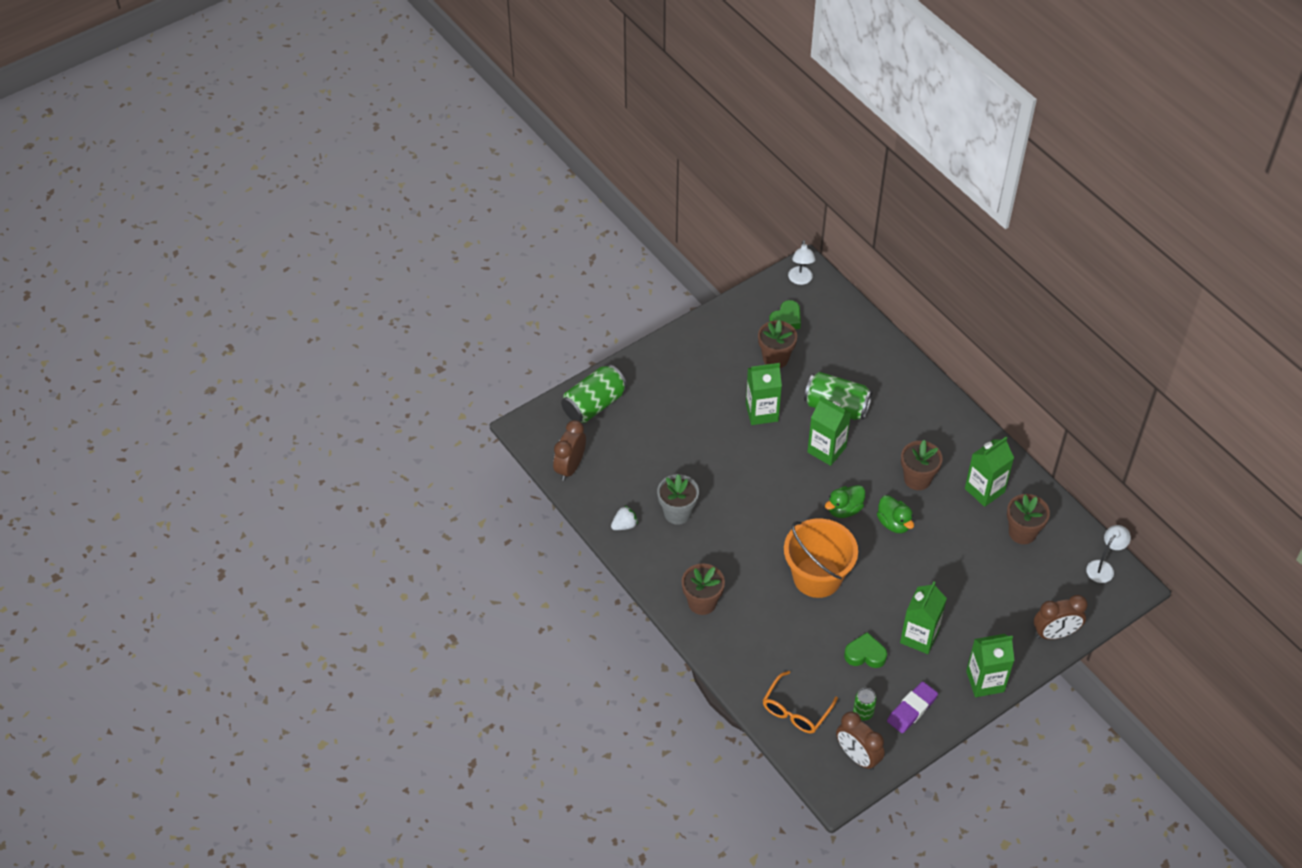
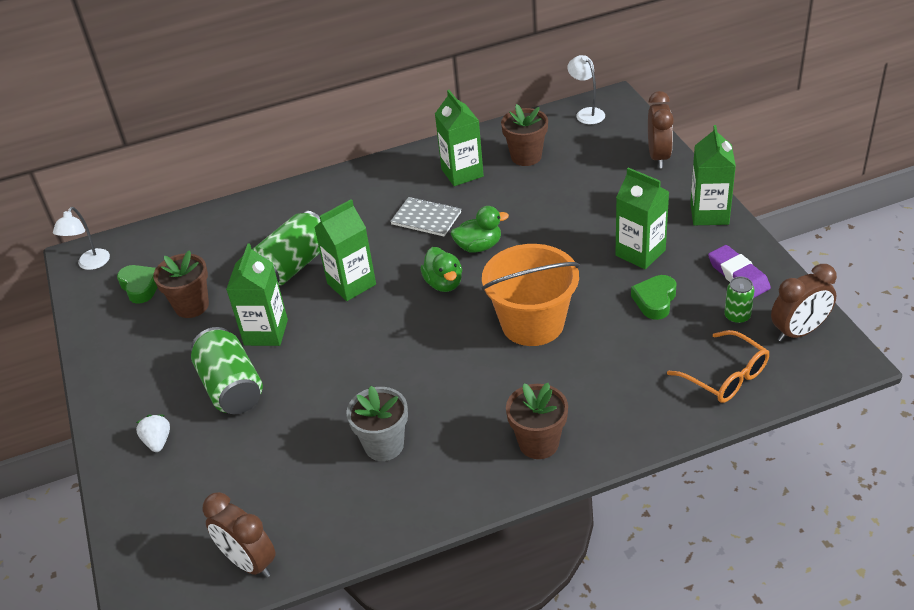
camera: 70 degrees left, 10 degrees down
green can [561,365,627,423] -> green can moved to [191,327,263,414]
white strawberry [611,506,638,530] -> white strawberry moved to [136,414,170,452]
white lamp [788,240,816,285] -> white lamp turned 90 degrees clockwise [53,207,110,270]
brown flower pot [901,440,943,490] -> grey notebook [390,197,461,236]

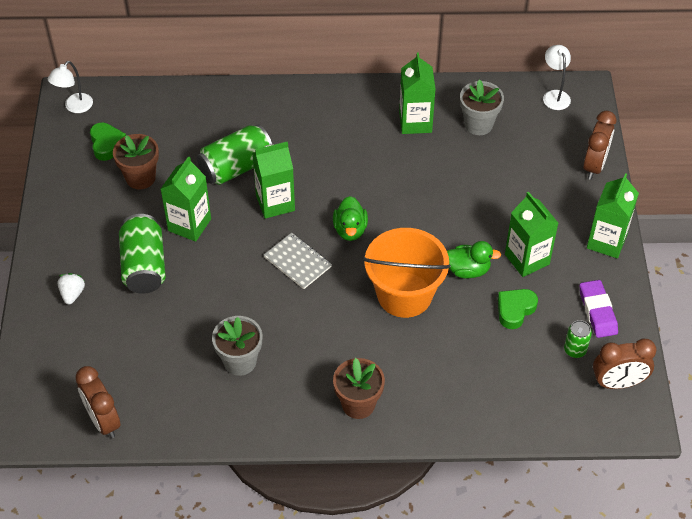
camera: 15 degrees right, 10 degrees up
grey notebook [390,197,461,236] -> grey notebook moved to [264,233,332,289]
green duck [451,206,509,253] -> green duck moved to [447,241,501,279]
brown flower pot [501,104,548,166] -> grey flower pot [460,80,504,135]
orange glasses [667,330,769,403] -> none

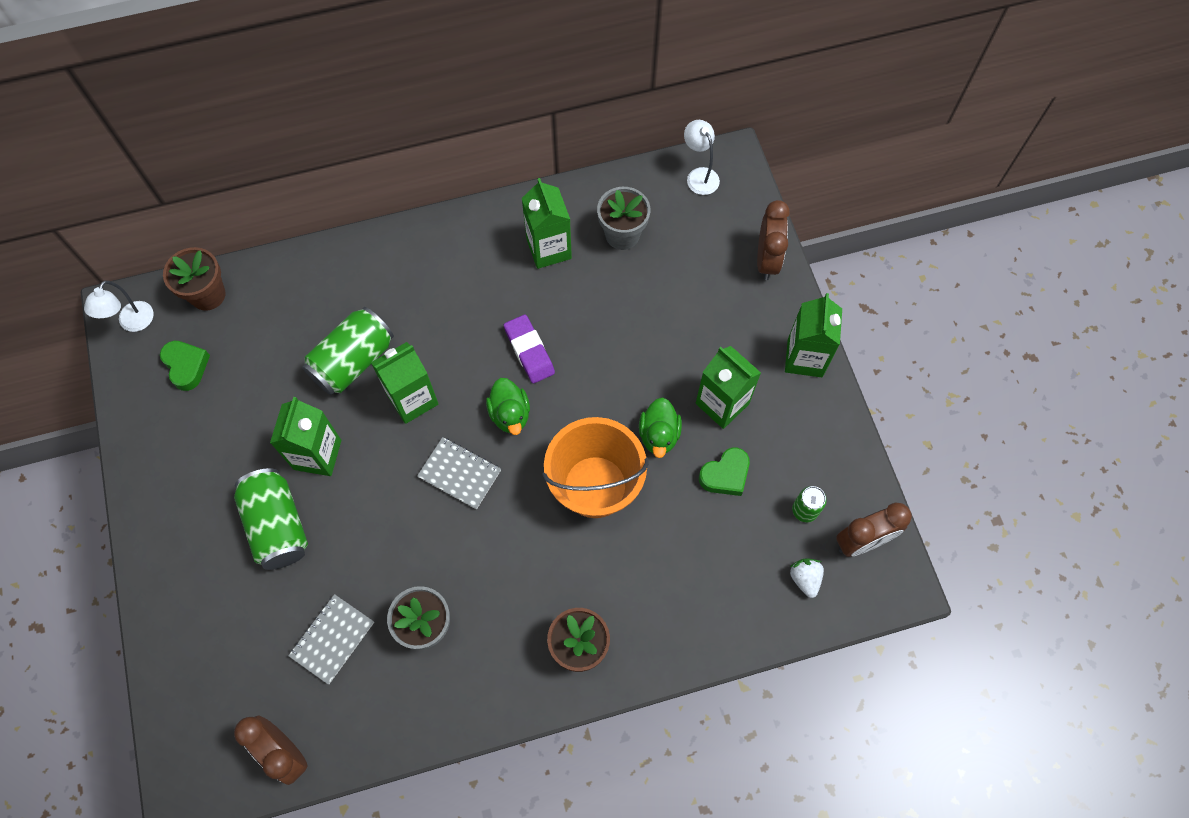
camera: 15 degrees left, 15 degrees up
white strawberry [57,273,85,304] -> white strawberry moved to [790,558,824,598]
brown flower pot [113,134,159,189] -> brown flower pot moved to [163,247,226,311]
green duck [447,241,501,279] -> green duck turned 105 degrees clockwise [639,397,682,458]
green heart [498,289,538,329] -> green heart turned 150 degrees counterclockwise [699,447,750,496]
purple eraser [580,280,618,338] -> purple eraser moved to [504,315,555,383]
none -> grey notebook [288,594,374,684]

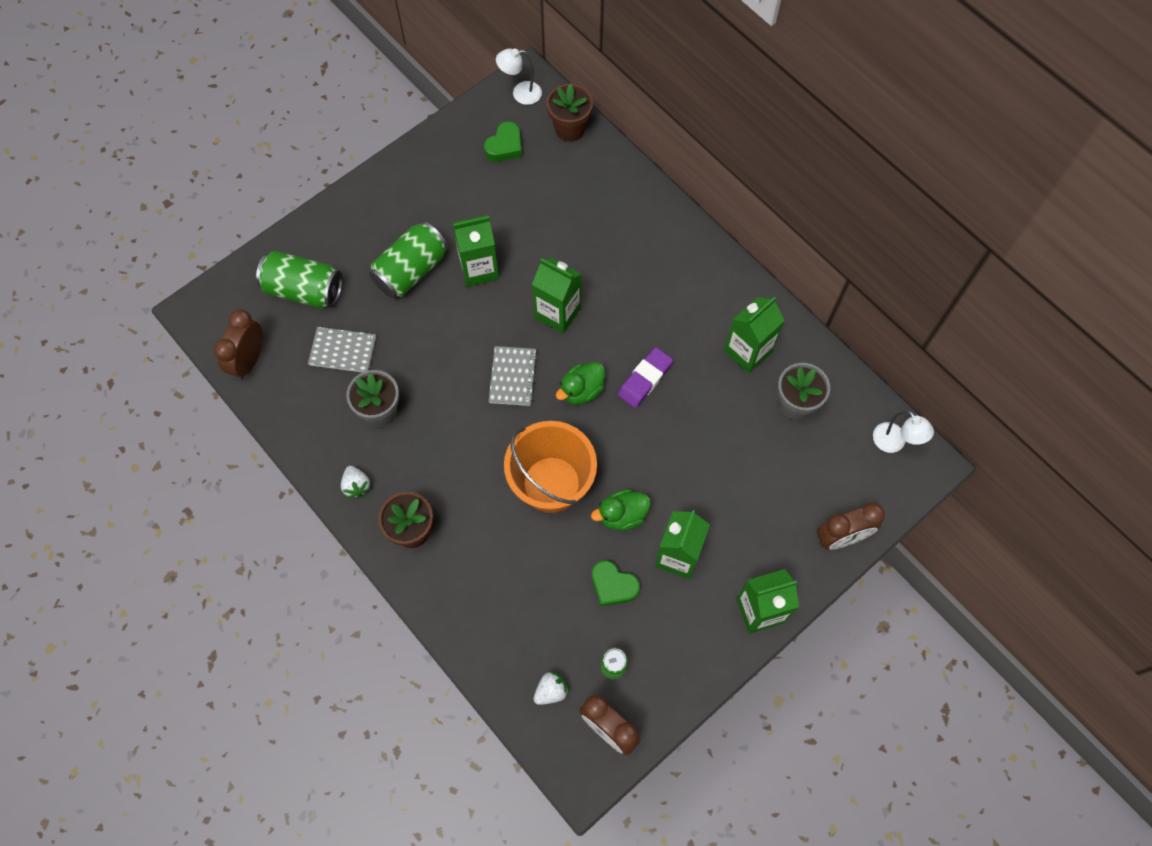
camera: 65 degrees right, 0 degrees up
green can [302,307,394,395] -> green can moved to [256,251,343,308]
white lamp [684,120,720,195] -> white lamp turned 105 degrees clockwise [873,410,934,453]
none -> white strawberry [341,466,371,498]

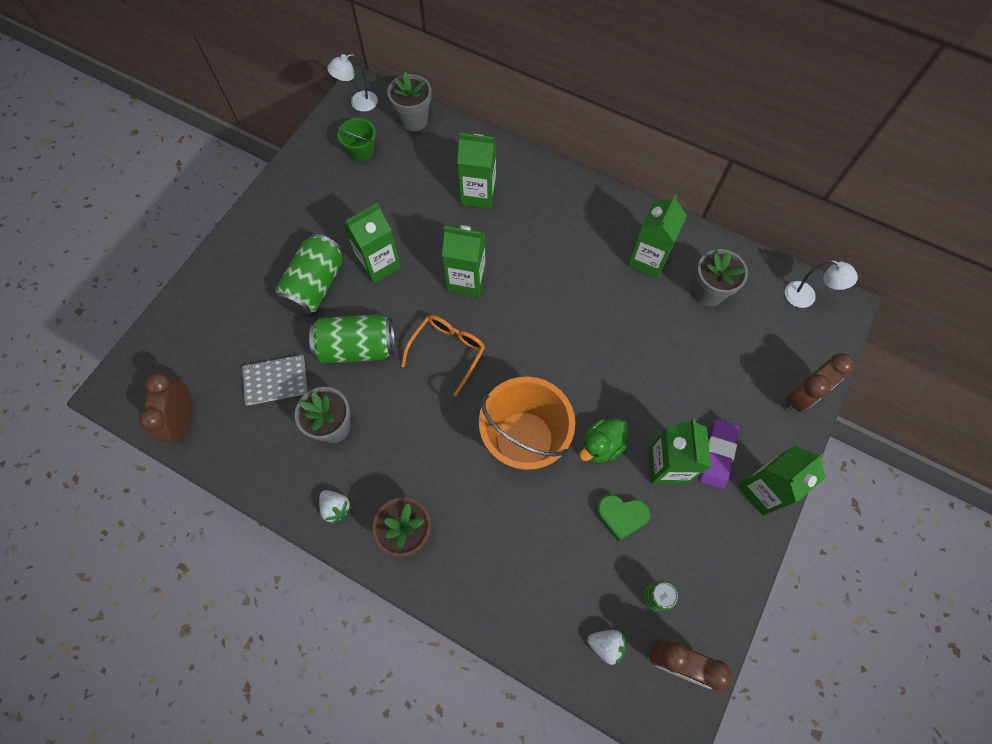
camera: 20 degrees left, 0 degrees up
green can [256,251,343,308] -> green can moved to [309,315,395,363]
green heart [484,122,522,161] -> green bucket [337,118,376,161]
grey notebook [489,346,537,406] -> orange glasses [401,315,485,396]
white strawberry [534,671,569,705] -> white strawberry turned 75 degrees clockwise [587,630,626,665]
brown flower pot [547,84,593,142] -> grey flower pot [387,72,432,131]
green duck [556,362,605,405] -> none
purple eraser [618,347,673,408] -> purple eraser moved to [700,419,739,489]
none -> green carton [457,133,496,209]

